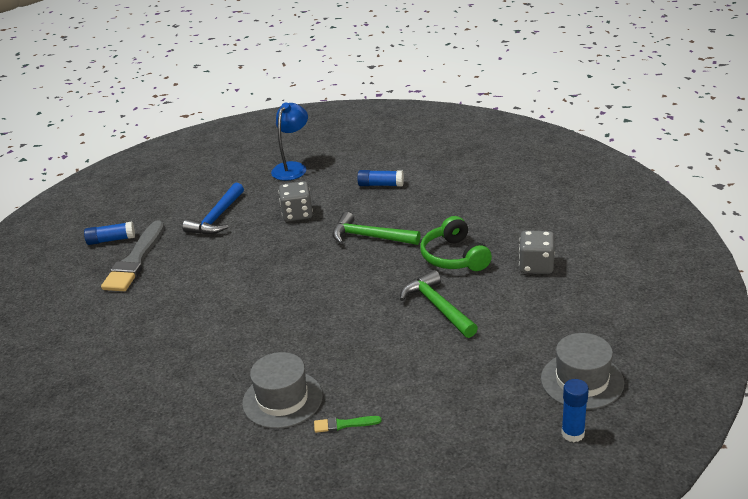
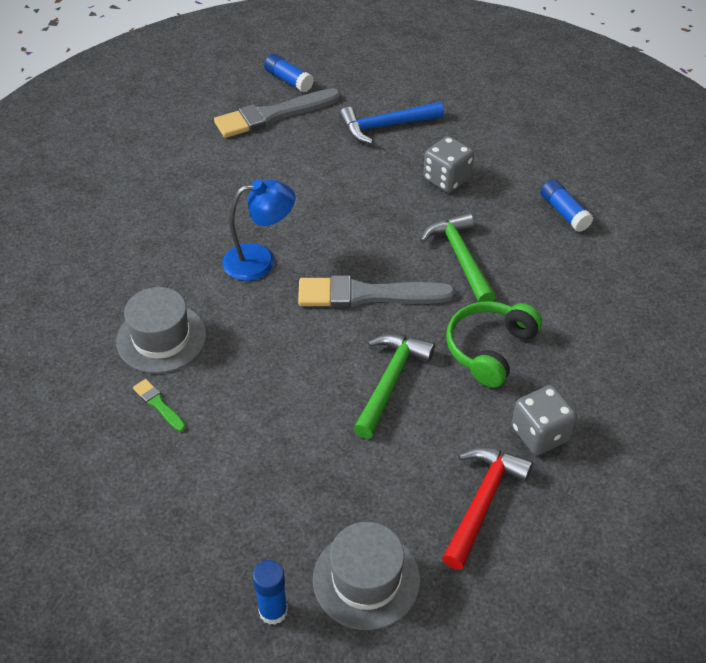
camera: 50 degrees right, 15 degrees up
blue lamp [271,103,308,181] -> blue lamp moved to [223,179,295,281]
none -> grey brush [298,275,455,308]
none -> red hammer [442,447,533,570]

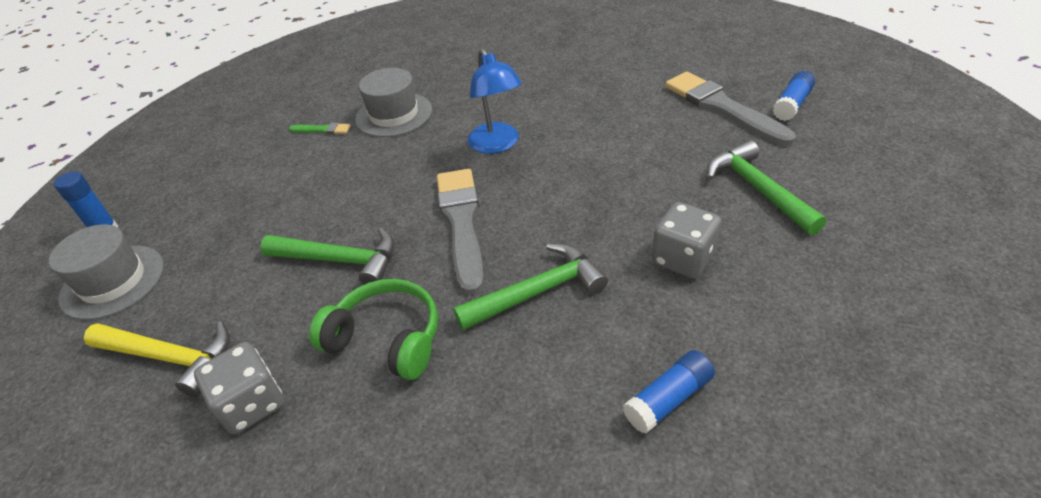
camera: 85 degrees right, 5 degrees down
green brush [133,379,186,432] -> green brush turned 60 degrees clockwise [289,123,351,134]
blue hammer [339,102,444,144] -> green hammer [707,140,826,235]
red hammer [442,447,533,570] -> yellow hammer [83,321,230,397]

